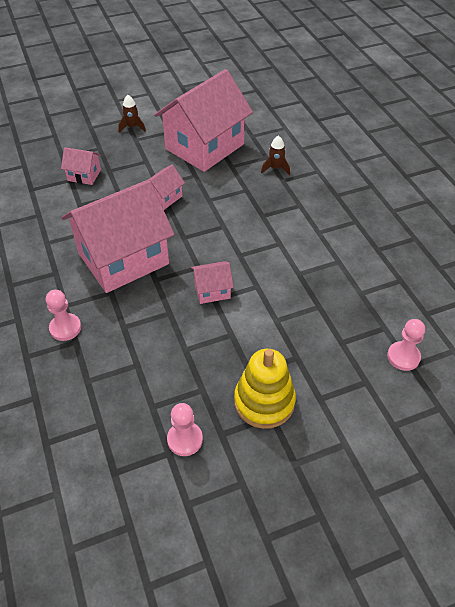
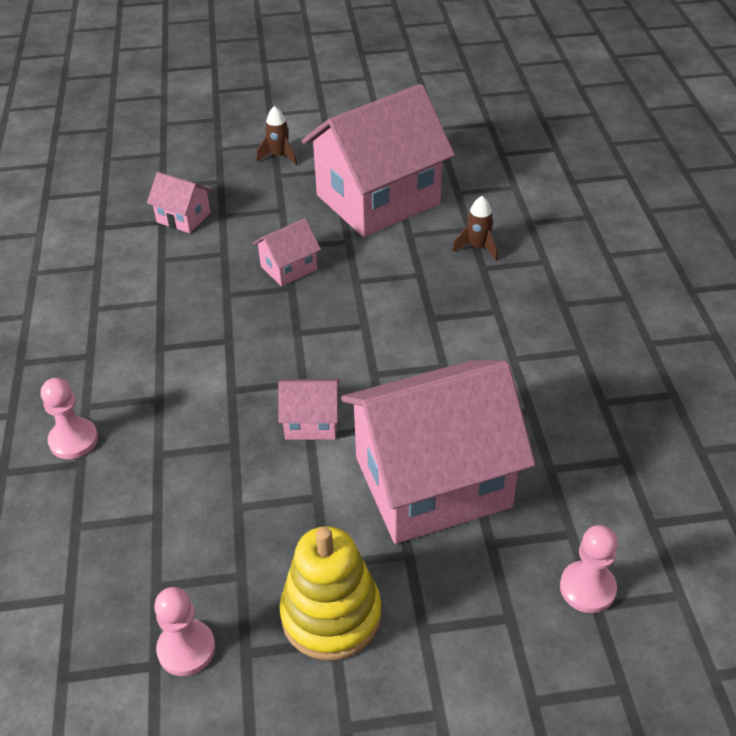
camera: 15 degrees right, 5 degrees down
pink house [62,180,174,293] -> pink house moved to [341,360,536,544]

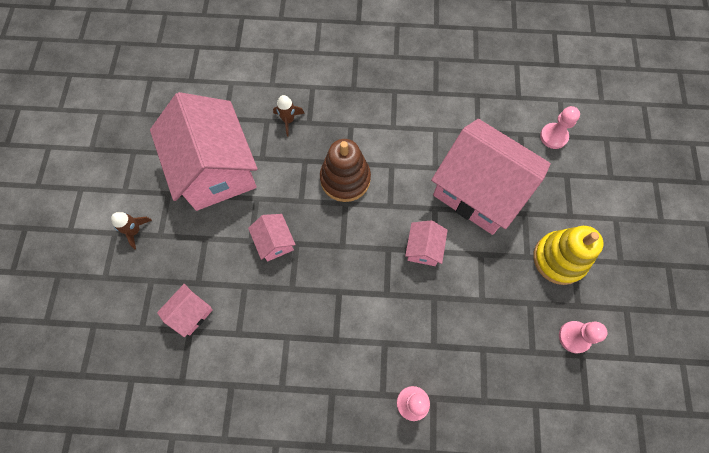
camera: 80 degrees left, 25 degrees up
pink house [341,360,536,544] -> pink house turned 45 degrees counterclockwise [431,119,551,235]
none -> brown stacking toy [320,139,371,202]

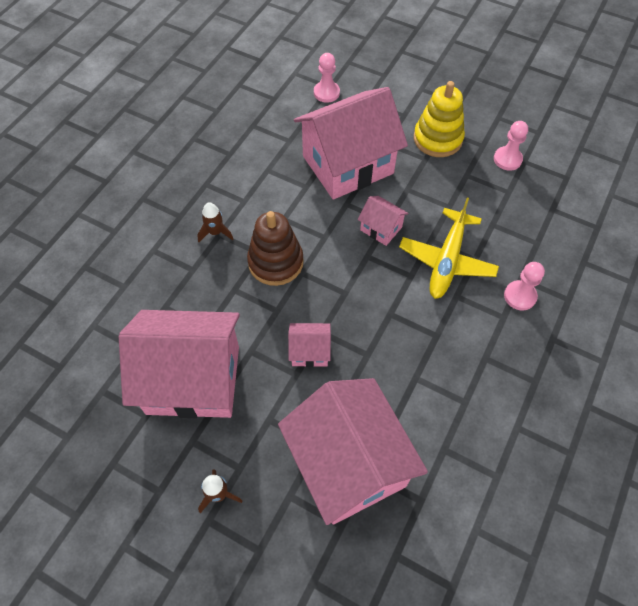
camera: 65 degrees left, 10 degrees down
pink house [157,284,213,337] -> pink house [278,378,428,525], size x2.34
brown rocket [273,95,305,136] -> brown rocket moved to [198,202,233,242]
none -> yellow plane [399,197,499,299]

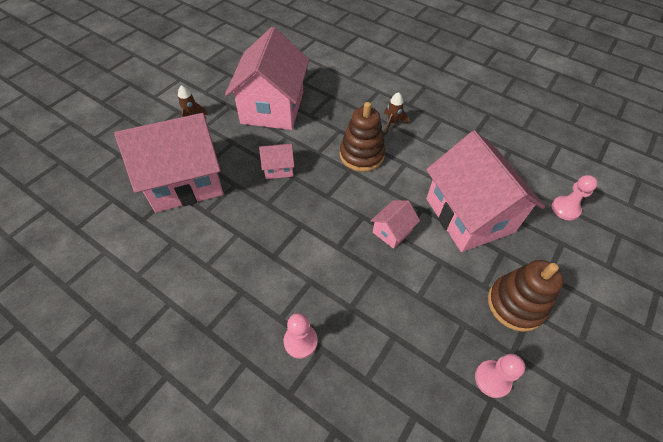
camera: 95 degrees right, 5 degrees down
pink house [288,323,331,367] -> pink house turned 75 degrees clockwise [259,143,294,179]
yellow plane [399,197,499,299] -> none
yellow stacking toy [414,81,465,157] -> brown stacking toy [488,260,564,332]

